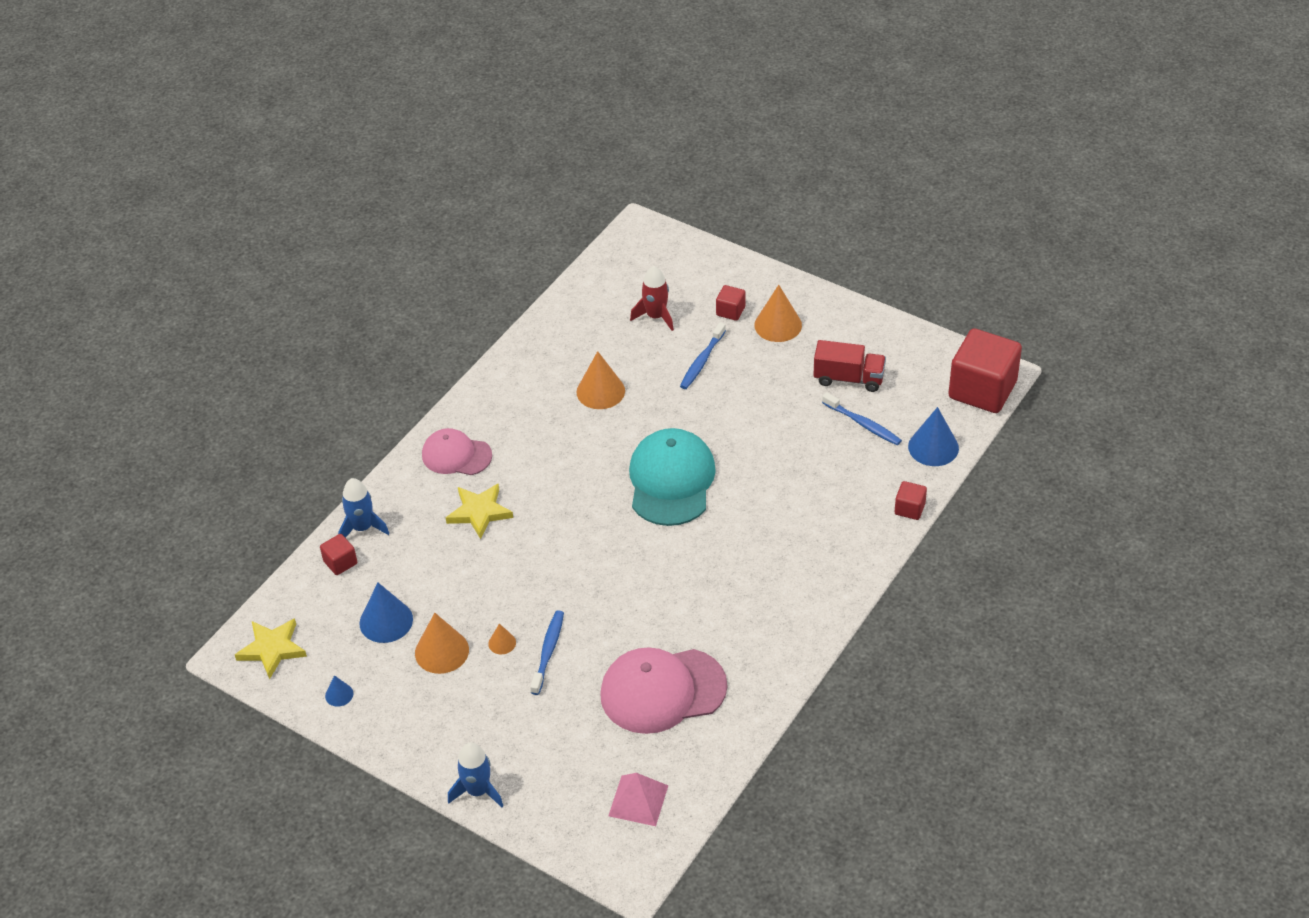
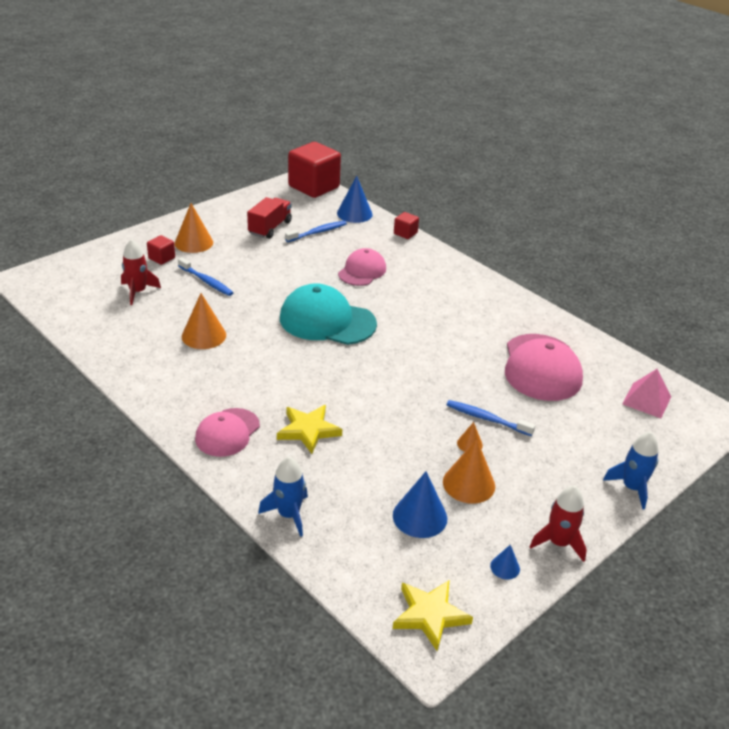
camera: 80 degrees left, 10 degrees down
red cube [320,534,357,575] -> none
none -> pink cap [338,248,386,286]
none -> red rocket [530,485,587,562]

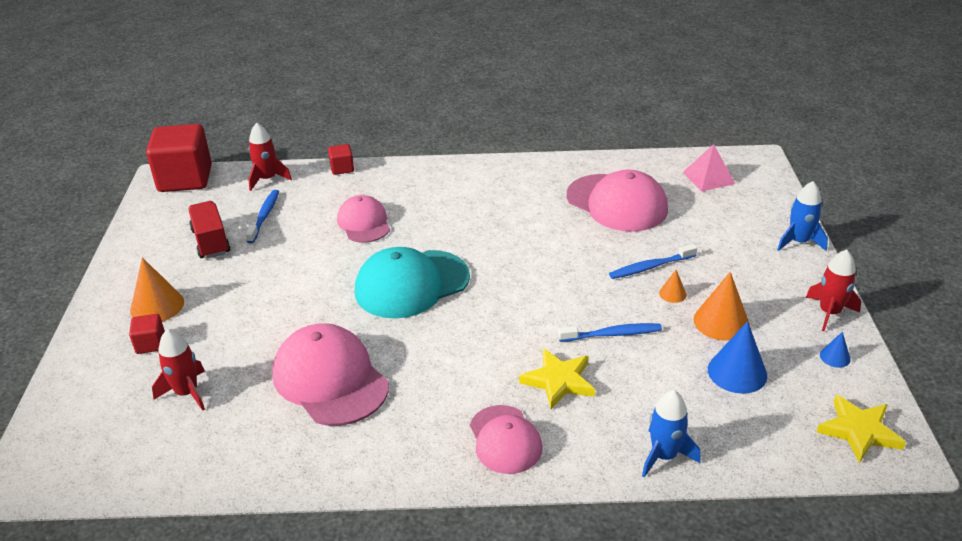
camera: 45 degrees left, 0 degrees up
blue toothbrush [178,257,234,296] -> blue toothbrush moved to [558,323,662,342]
orange cone [182,293,226,349] -> pink cap [272,323,389,426]
blue cone [337,176,373,223] -> red rocket [248,123,292,191]

